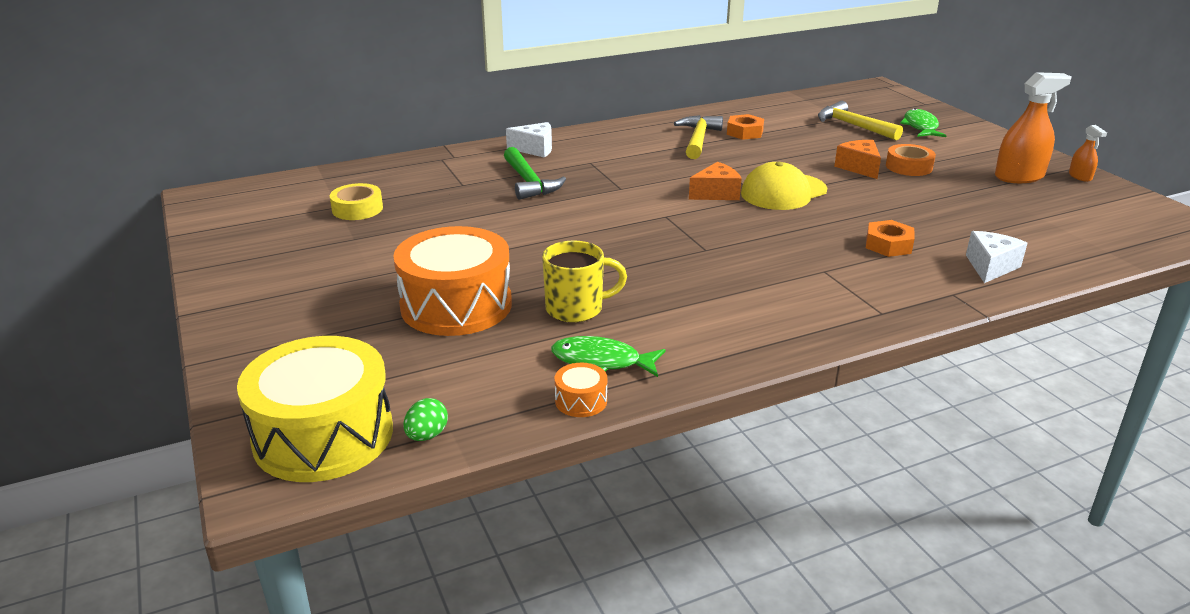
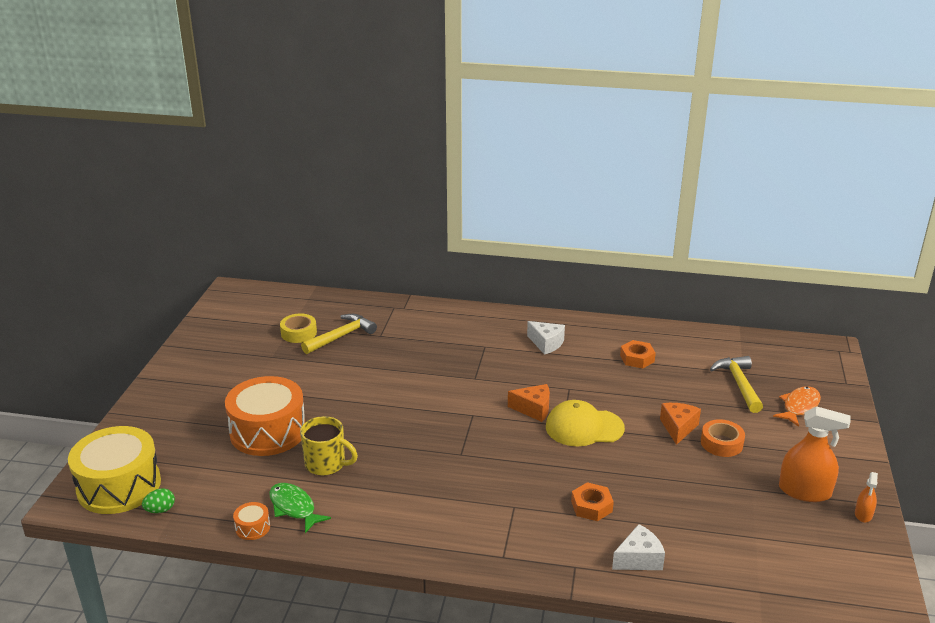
camera: 35 degrees right, 0 degrees up
green hammer [504,147,566,200] -> none
white cheese [506,122,552,158] -> white cheese moved to [527,321,565,355]
yellow hammer [674,115,723,159] -> yellow hammer moved to [301,314,377,354]
green fish [900,108,947,137] -> orange fish [773,386,821,427]

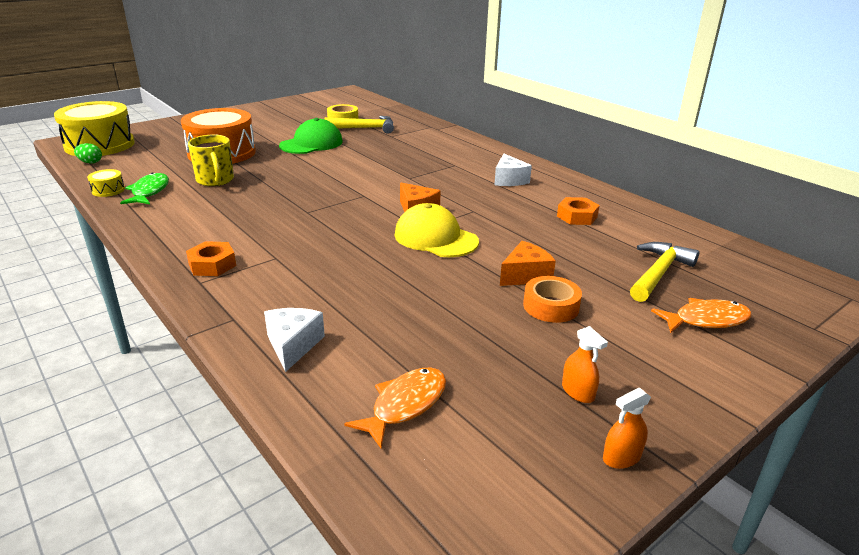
camera: 40 degrees right, 0 degrees up
orange drum [233,502,270,540] -> yellow drum [87,169,125,197]
orange nut [571,482,614,521] -> orange nut moved to [186,241,236,276]
white cheese [612,524,665,570] -> white cheese turned 105 degrees counterclockwise [264,308,325,372]
orange spray bottle [779,406,851,502] -> orange spray bottle [562,326,608,403], size x0.51
none -> green cap [279,118,343,154]
none -> orange fish [344,368,446,448]

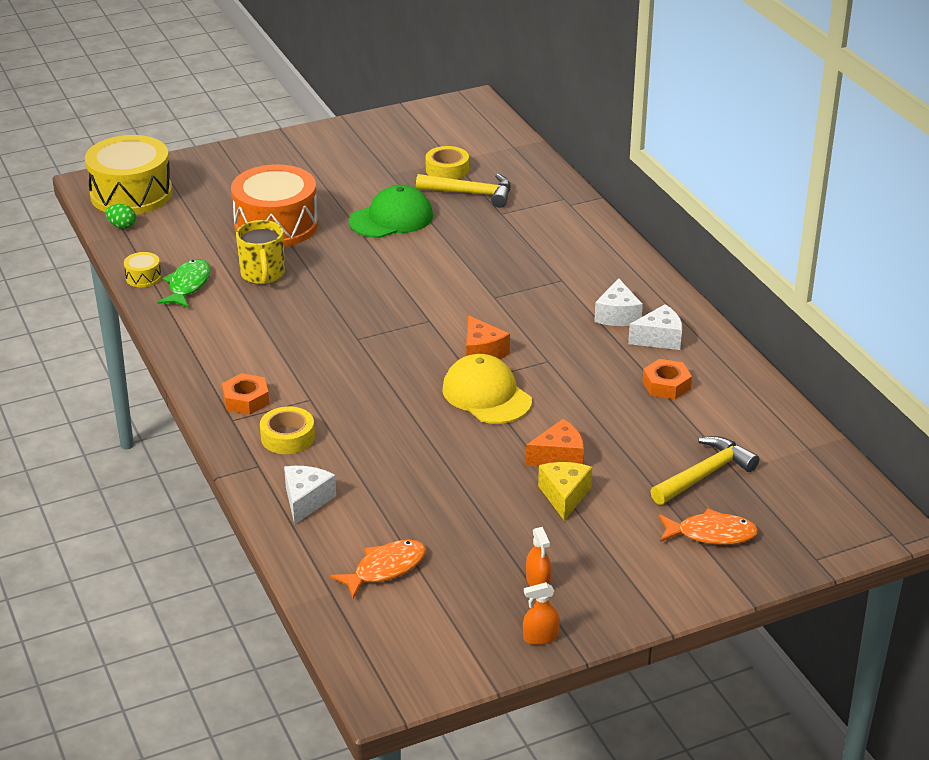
camera: 15 degrees right, 5 degrees up
orange tape [523,276,582,323] -> yellow cheese [538,462,592,521]
none -> yellow tape [260,406,315,454]
none -> white cheese [628,304,682,350]

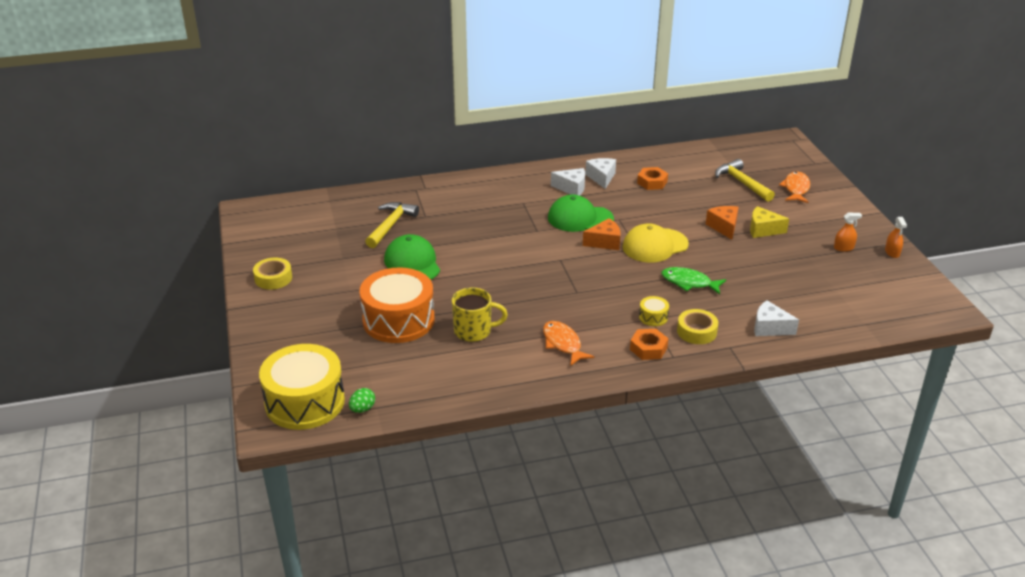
camera: 80 degrees left, 0 degrees up
yellow drum [124,252,161,287] -> yellow drum moved to [639,296,669,326]
green fish [157,259,211,308] -> green fish moved to [662,267,726,295]
orange fish [330,540,426,599] -> orange fish moved to [543,321,594,366]
yellow tape [426,146,469,179] -> yellow tape moved to [253,258,292,290]
none -> green cap [548,195,614,232]

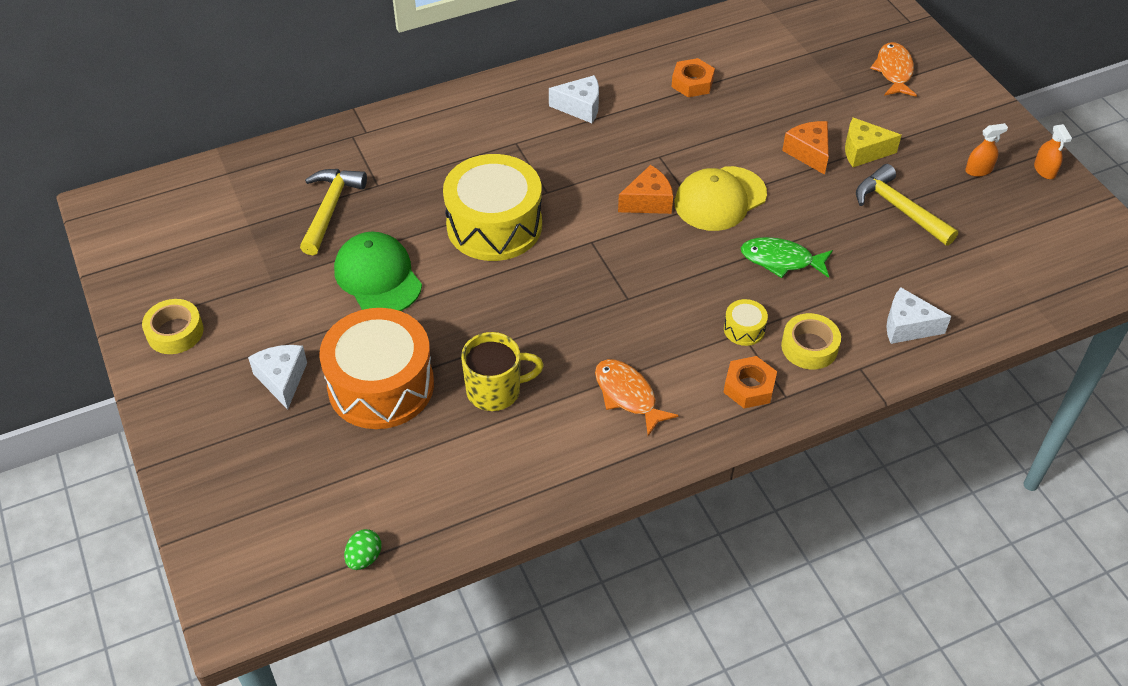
camera: 10 degrees left, 15 degrees up
yellow drum [259,344,345,430] -> yellow drum moved to [443,154,542,261]
green cap [548,195,614,232] -> none
white cheese [585,158,616,189] -> white cheese moved to [248,345,307,410]
yellow hammer [715,159,775,202] -> yellow hammer moved to [856,164,958,246]

